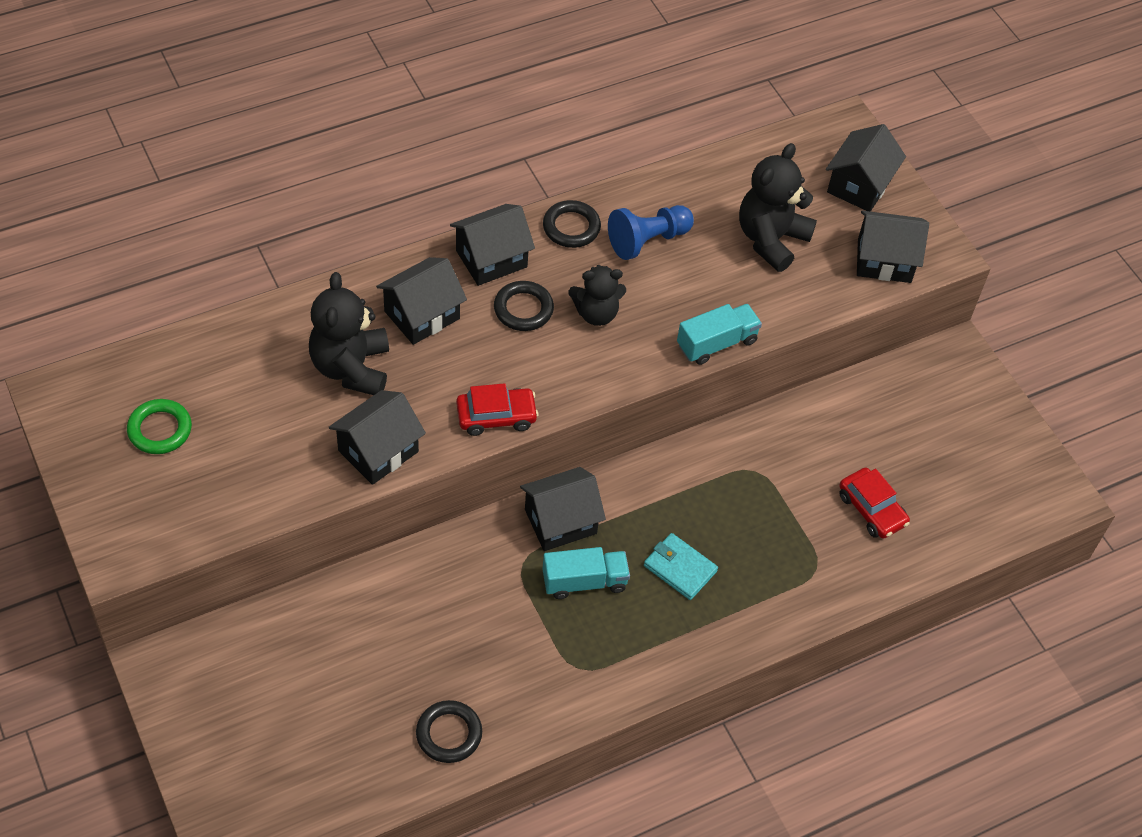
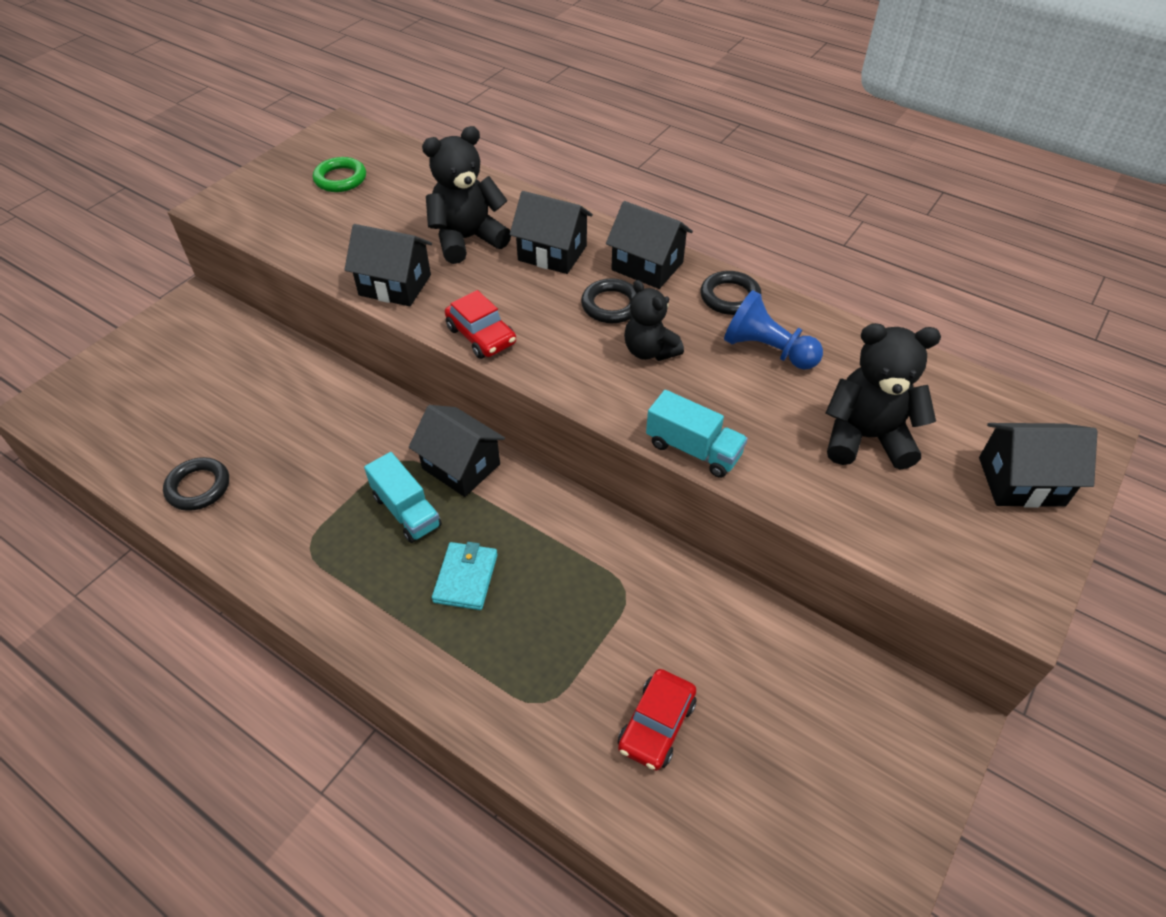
camera: 65 degrees right, 5 degrees down
black house [857,211,929,283] -> none

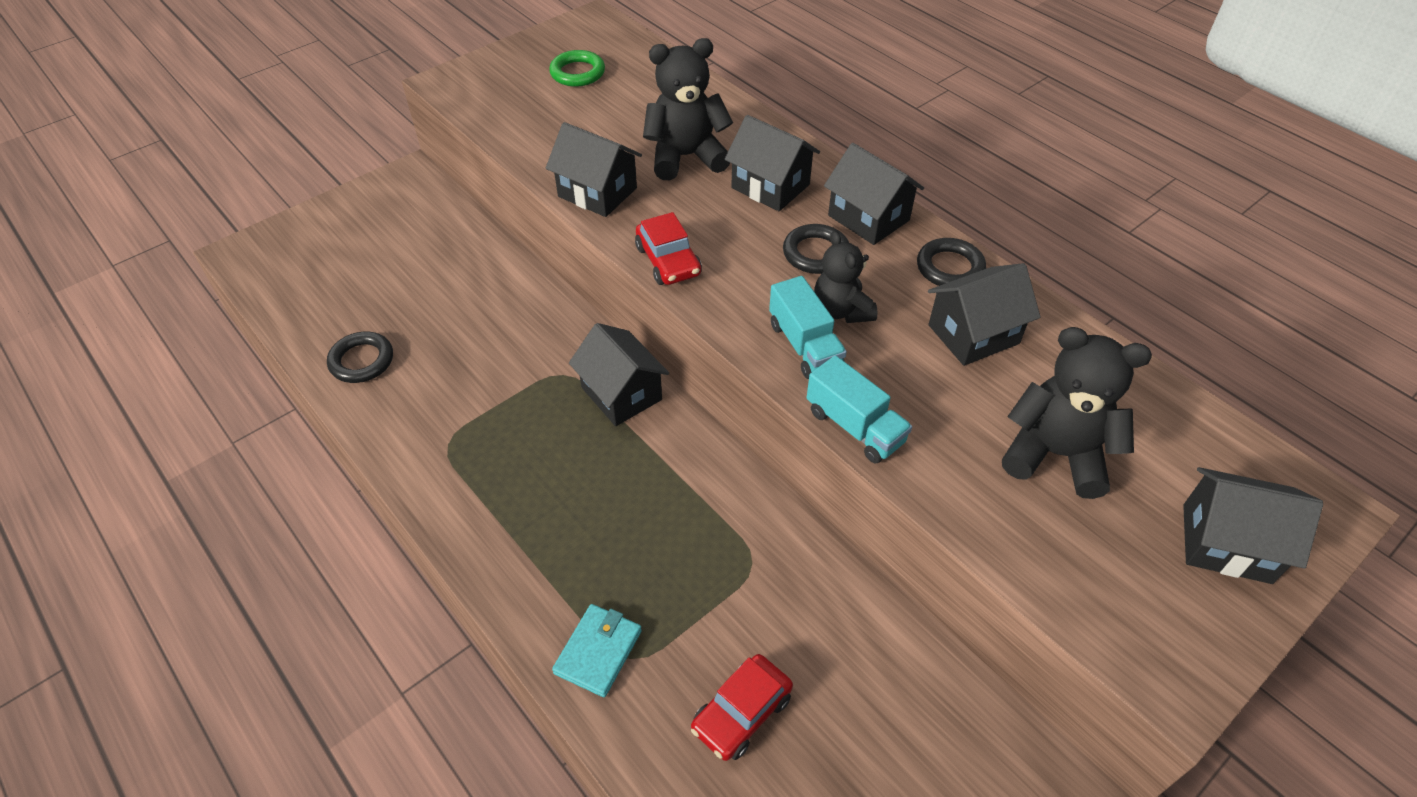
camera: 15 degrees right, 0 degrees up
turquoise truck [364,452,442,543] -> turquoise truck moved to [769,276,847,379]
turquoise wallet [432,542,498,610] -> turquoise wallet moved to [552,604,642,697]
blue pawn [724,290,823,370] -> black house [928,263,1041,366]

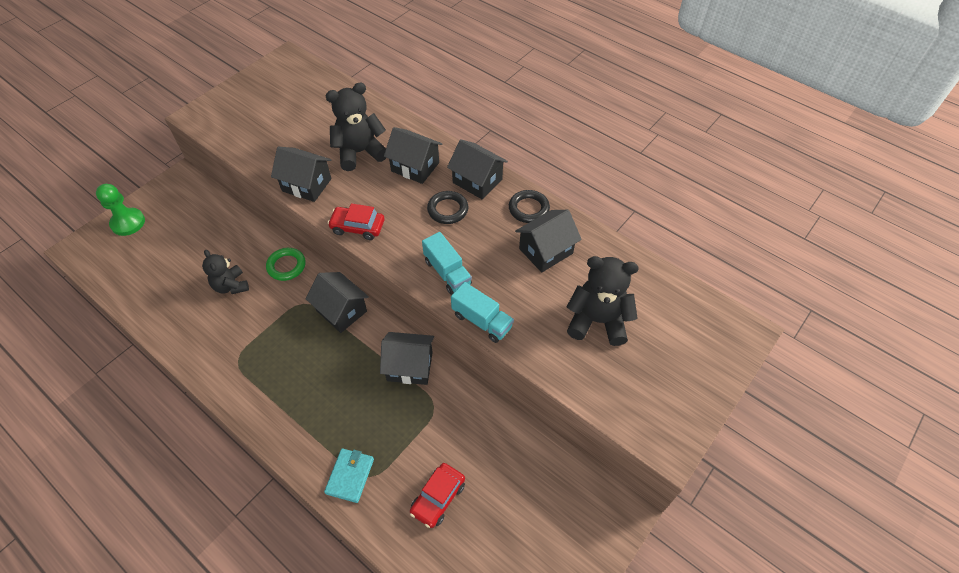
camera: 10 degrees left, 5 degrees up
black ring [327,332,393,383] -> none
green ring [549,50,605,87] -> green ring moved to [266,248,306,281]
red car [635,212,702,285] -> red car turned 135 degrees clockwise [328,203,385,240]
black teddy bear [814,231,877,323] -> black teddy bear moved to [202,250,249,294]
black house [1183,467,1323,584] -> black house moved to [380,332,434,385]
none -> green pawn [96,184,145,236]

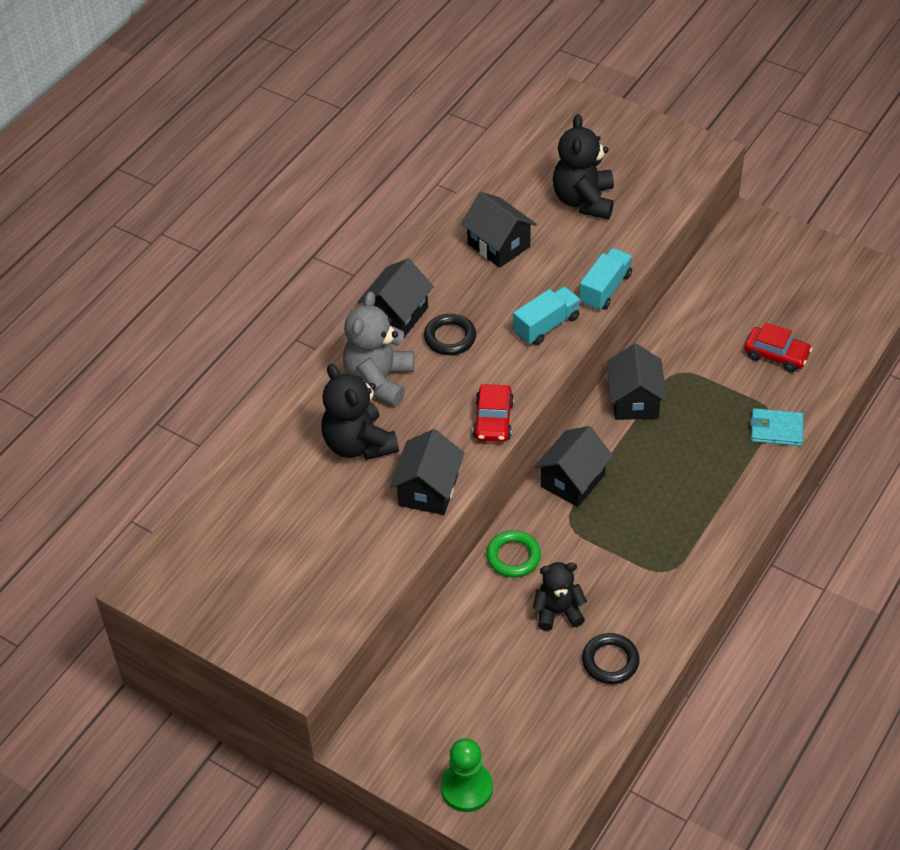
camera: 95 degrees left, 5 degrees down
black teddy bear [202,250,249,294] -> black teddy bear turned 150 degrees counterclockwise [533,562,587,631]
black house [384,127,442,184] -> grey teddy bear [343,292,414,406]
black ring [509,190,550,223] -> black ring moved to [582,633,639,684]

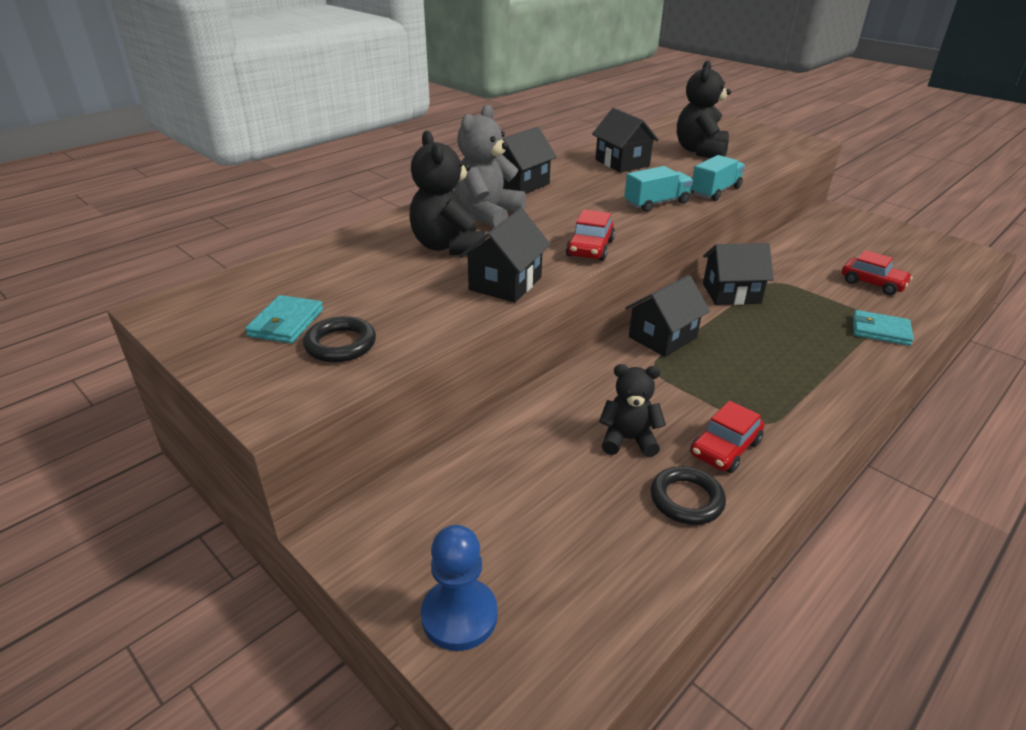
camera: 10 degrees right, 15 degrees down
black ring [424,314,476,355] -> black ring moved to [303,316,376,363]
green pawn [441,738,493,812] -> blue pawn [421,525,498,651]
green ring [486,530,541,578] -> none
black house [607,343,667,420] -> black house turned 75 degrees clockwise [703,243,774,305]
none -> turquoise wallet [245,295,323,343]
none -> red car [690,401,764,473]

